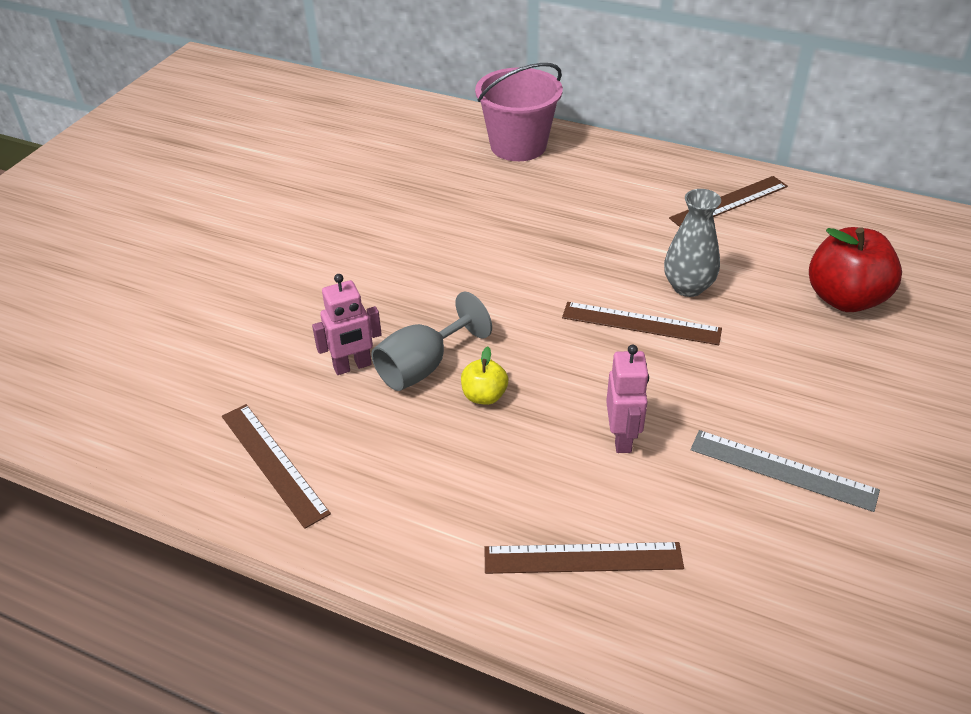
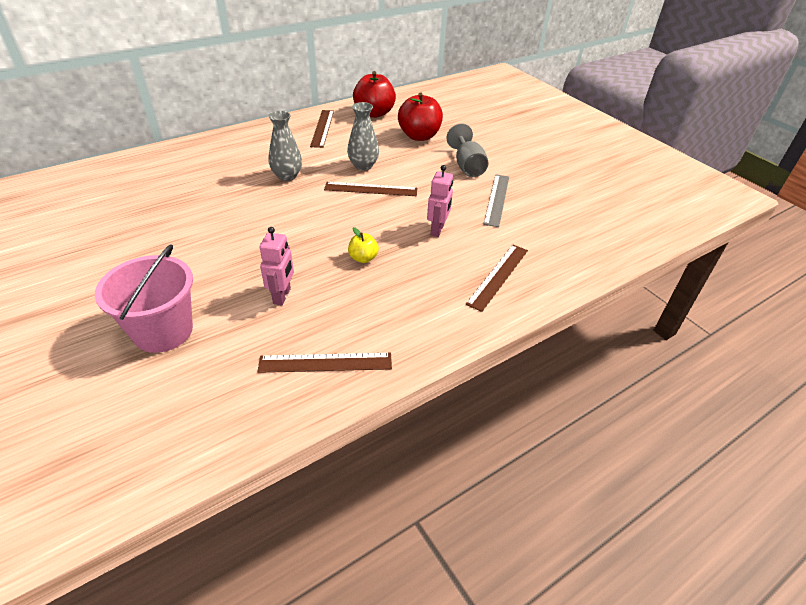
camera: 60 degrees left, 0 degrees up
grey goblet [371,292,492,391] -> grey goblet moved to [446,123,489,177]
pink bucket [475,63,563,161] -> pink bucket moved to [95,244,193,353]
brown ruler [562,302,722,345] -> brown ruler turned 45 degrees clockwise [324,182,417,196]
pink robot [606,345,649,453] -> pink robot turned 75 degrees clockwise [427,165,453,237]
grey ruler [691,430,880,512] -> grey ruler turned 45 degrees counterclockwise [483,174,509,227]
none -> grey vase [269,111,302,181]
none -> red apple [353,71,396,118]

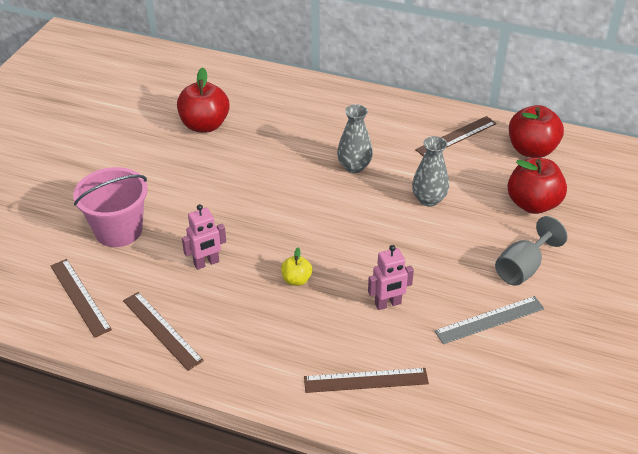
camera: 55 degrees right, 0 degrees up
brown ruler [324,182,417,196] -> brown ruler moved to [51,259,112,338]
none -> red apple [177,67,230,132]

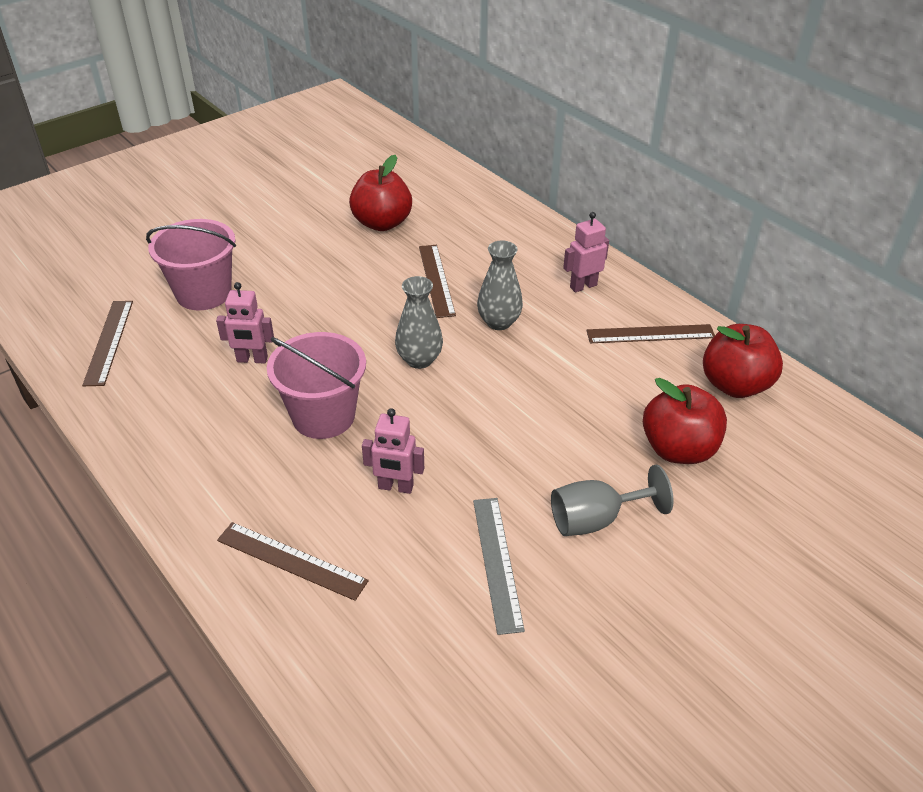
camera: 30 degrees right, 0 degrees up
brown ruler [123,292,204,371] -> brown ruler moved to [419,245,456,318]
yellow apple [281,248,312,286] -> pink bucket [267,332,366,439]
grey vase [412,136,449,207] -> grey vase moved to [395,276,443,369]
grey ruler [434,296,545,344] -> grey ruler turned 75 degrees clockwise [473,498,525,635]
none -> pink robot [563,212,609,293]

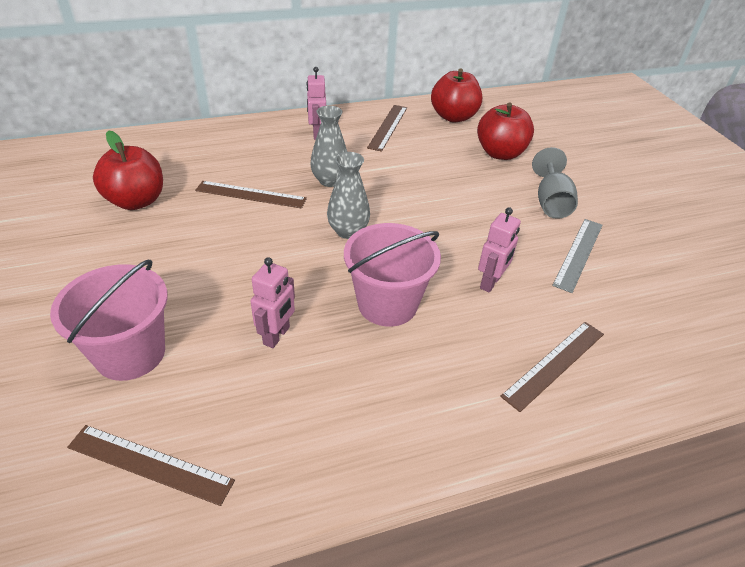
camera: 70 degrees left, 0 degrees up
grey ruler [473,498,525,635] -> grey ruler turned 75 degrees counterclockwise [552,219,603,293]

